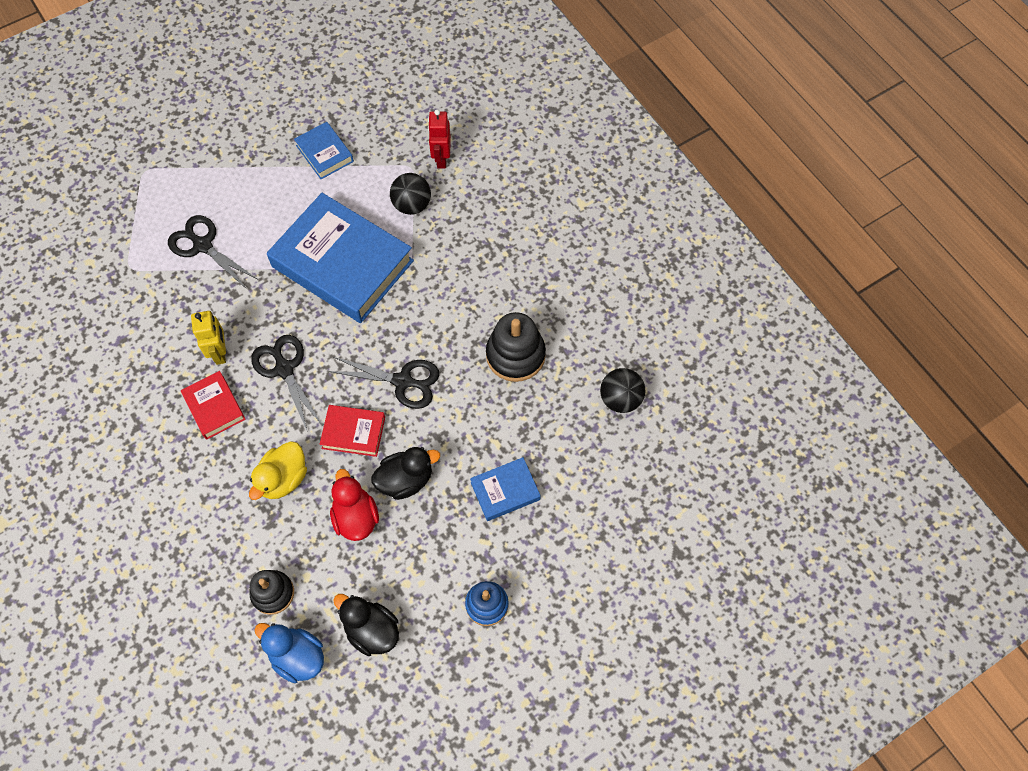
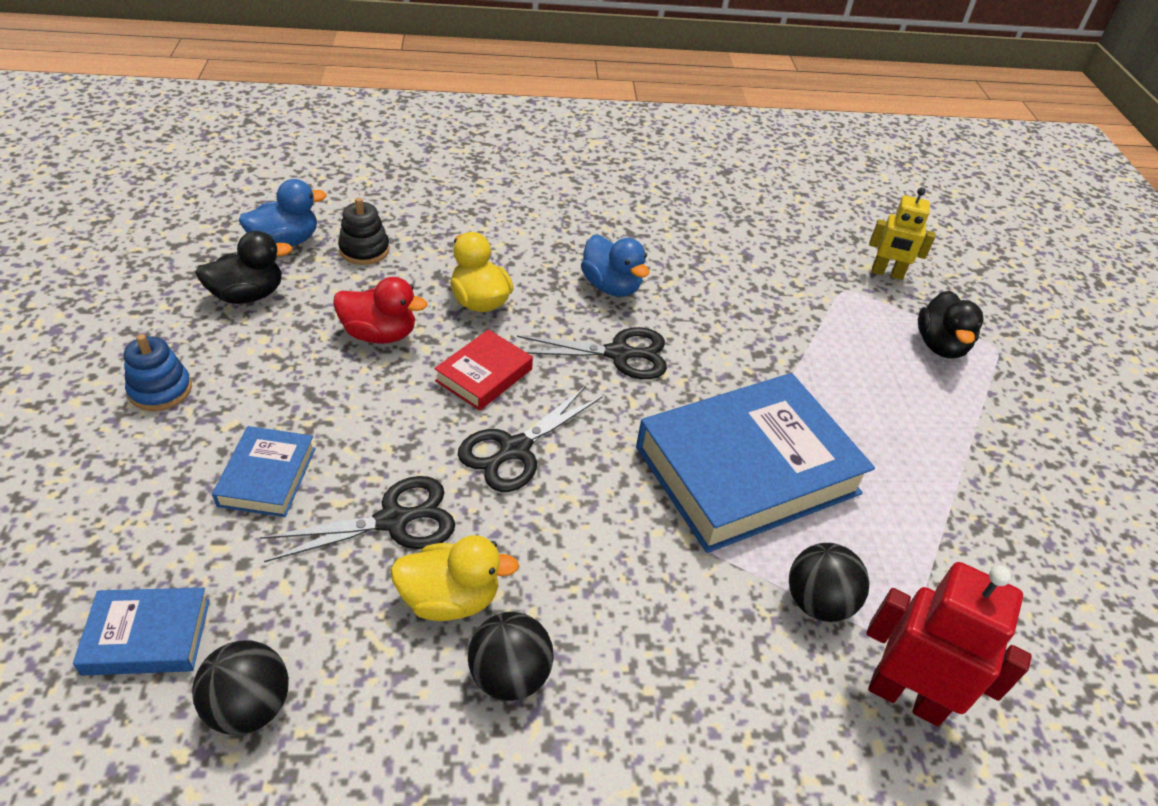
camera: 115 degrees right, 20 degrees down
black scissors [168,215,257,289] -> black scissors moved to [260,476,455,562]
red book [181,371,246,440] -> blue duck [581,235,649,297]
yellow robot [191,311,226,365] -> yellow robot moved to [869,187,936,280]
blue book [294,122,354,179] -> blue book moved to [73,588,210,676]
black duck [371,447,440,500] -> black duck moved to [918,290,983,358]
red robot [428,109,451,169] -> red robot [866,562,1032,726], size x1.50
black stacking toy [486,312,546,382] -> yellow duck [390,535,519,621]
none -> black ball [468,612,554,701]

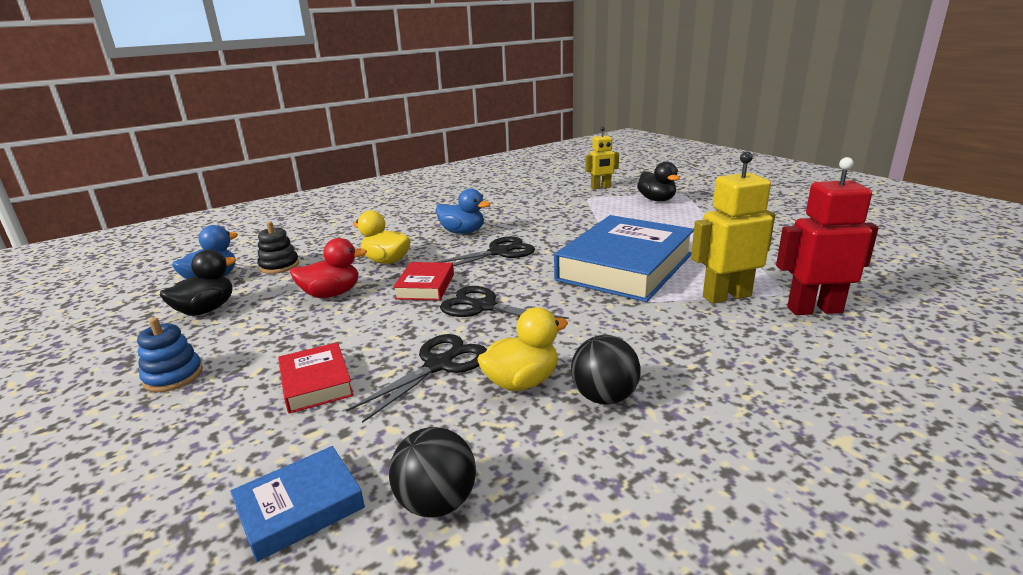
camera: 25 degrees left, 20 degrees down
blue book [212,426,316,517] -> red book [278,342,354,414]
black scissors [458,386,603,492] -> black scissors turned 105 degrees clockwise [440,286,569,319]
black ball [789,543,870,622] -> yellow robot [691,151,775,304]

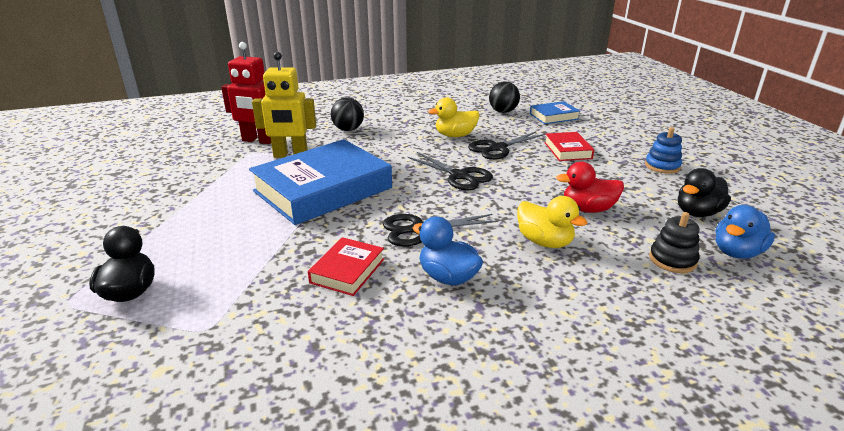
camera: 165 degrees left, 5 degrees up
red book [393,262,454,301] -> red book moved to [308,237,384,296]
black ball [571,335,641,405] -> black ball moved to [331,97,364,131]
yellow robot [585,126,619,189] -> none

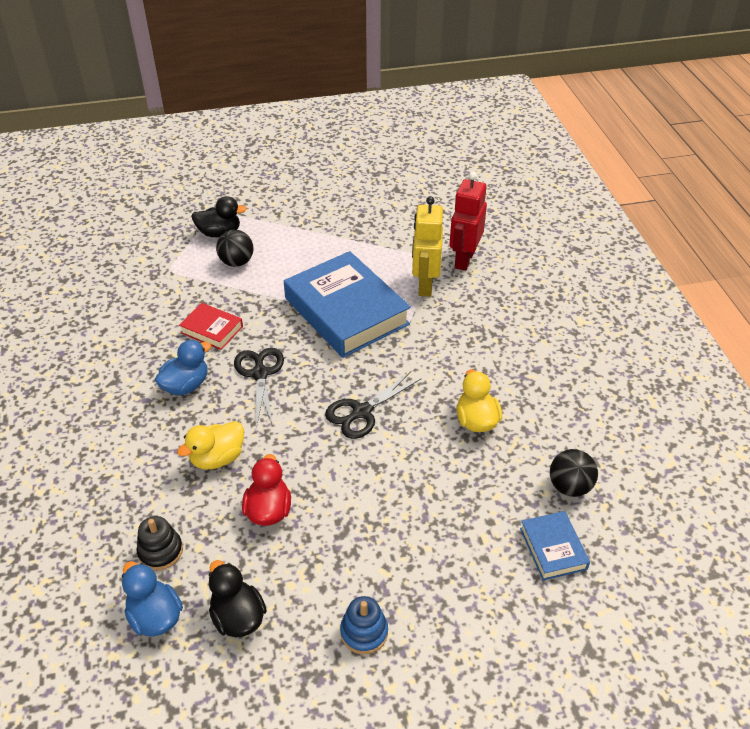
camera: 95 degrees right, 15 degrees up
black ball [331,97,364,131] -> black ball moved to [216,230,253,267]
black scissors [468,131,546,160] -> none
red book [544,132,594,161] -> none

